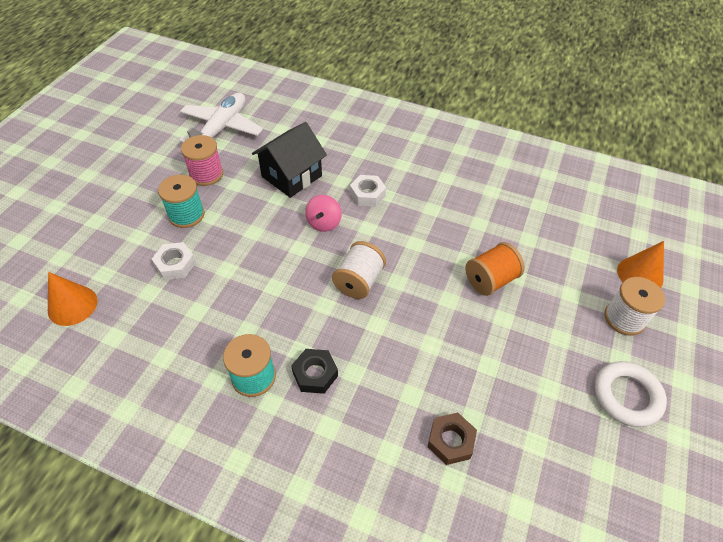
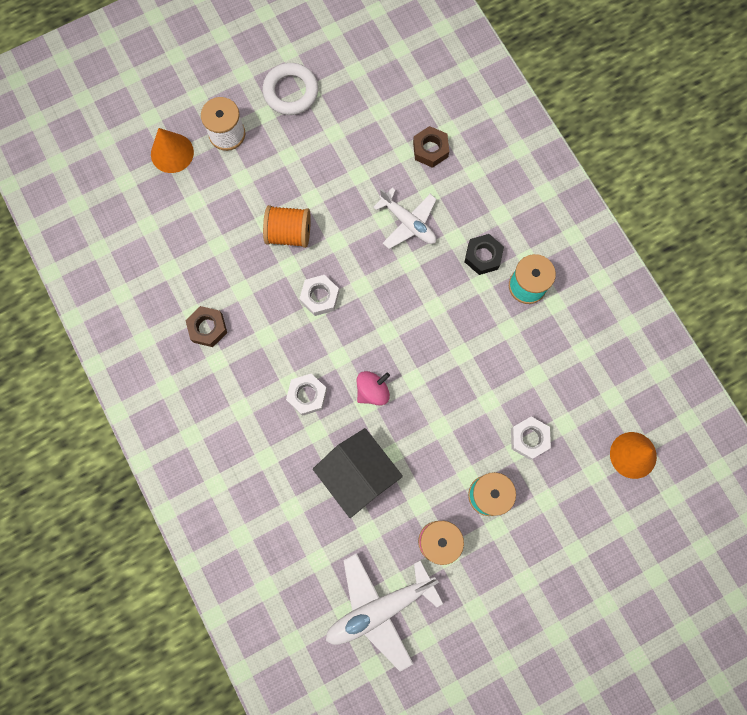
camera: 140 degrees left, 25 degrees up
black house [252,122,327,198] -> black house turned 60 degrees clockwise [313,428,403,518]
white spool [332,241,386,299] -> none
none -> brown nut [185,306,227,347]
none -> white nut [299,275,339,316]
none -> white plane [373,188,437,249]

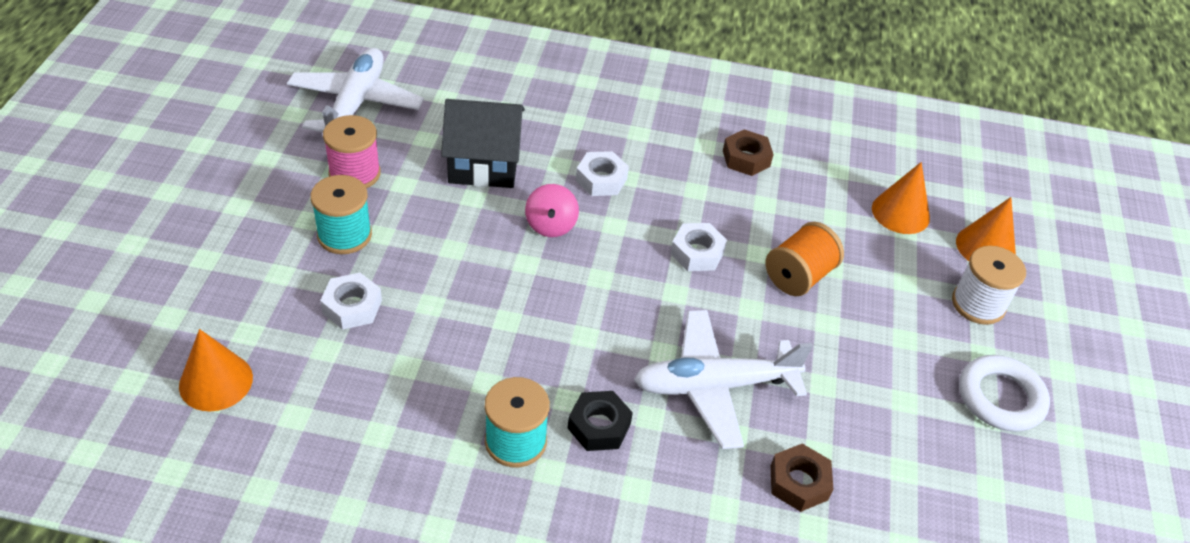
camera: 125 degrees right, 30 degrees down
white plane [373,188,437,249] -> white plane [634,310,813,449], size x1.51
none -> orange cone [872,162,930,234]

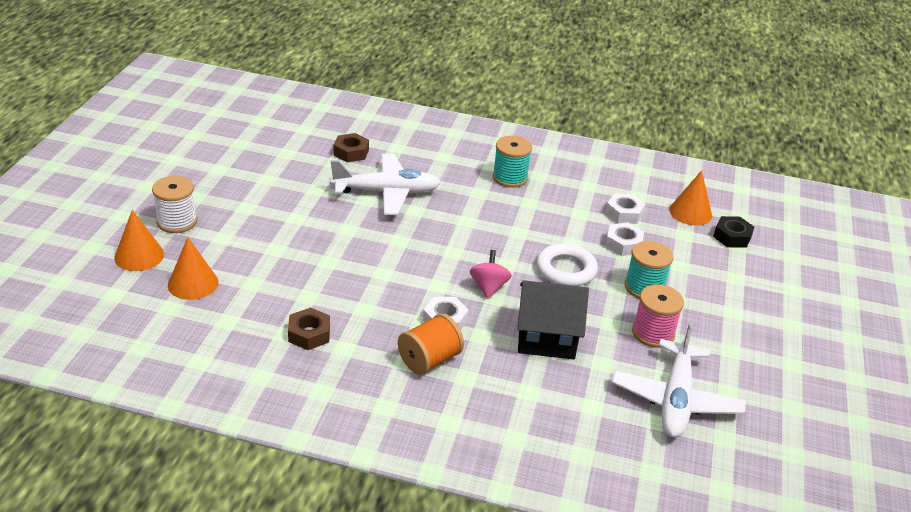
camera: 175 degrees left, 10 degrees down
black nut [568,391,633,451] -> black nut moved to [713,216,754,248]
white nut [670,223,727,271] -> white nut moved to [605,193,646,224]
orange spool [766,222,844,296] -> orange spool moved to [398,313,464,375]
white ring [959,355,1050,432] -> white ring moved to [536,243,598,286]

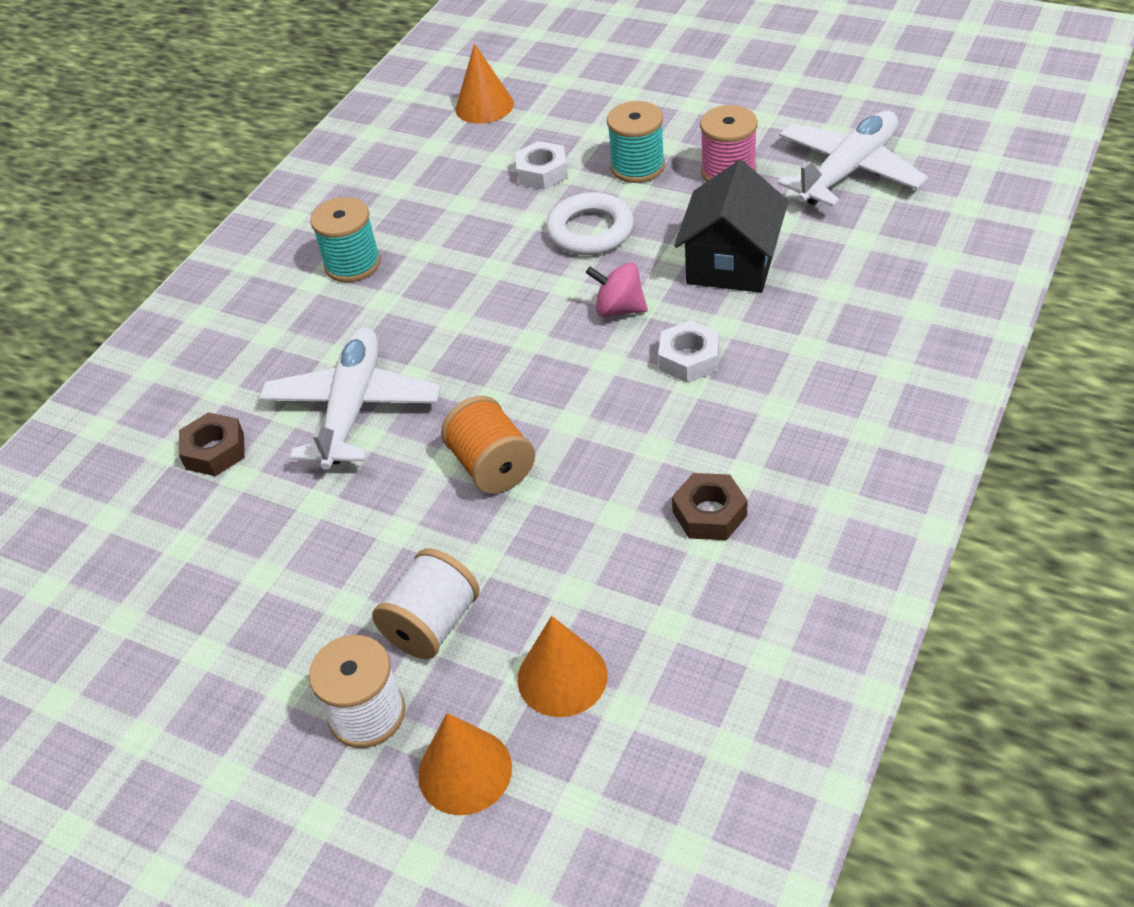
camera: 70 degrees left, 10 degrees up
orange spool [398,313,464,375] -> orange spool moved to [441,396,535,494]
white nut [605,193,646,224] -> none
white plane [612,322,746,438] -> white plane turned 75 degrees counterclockwise [778,111,928,207]
black nut [713,216,754,248] -> none
none -> white spool [372,549,480,659]

